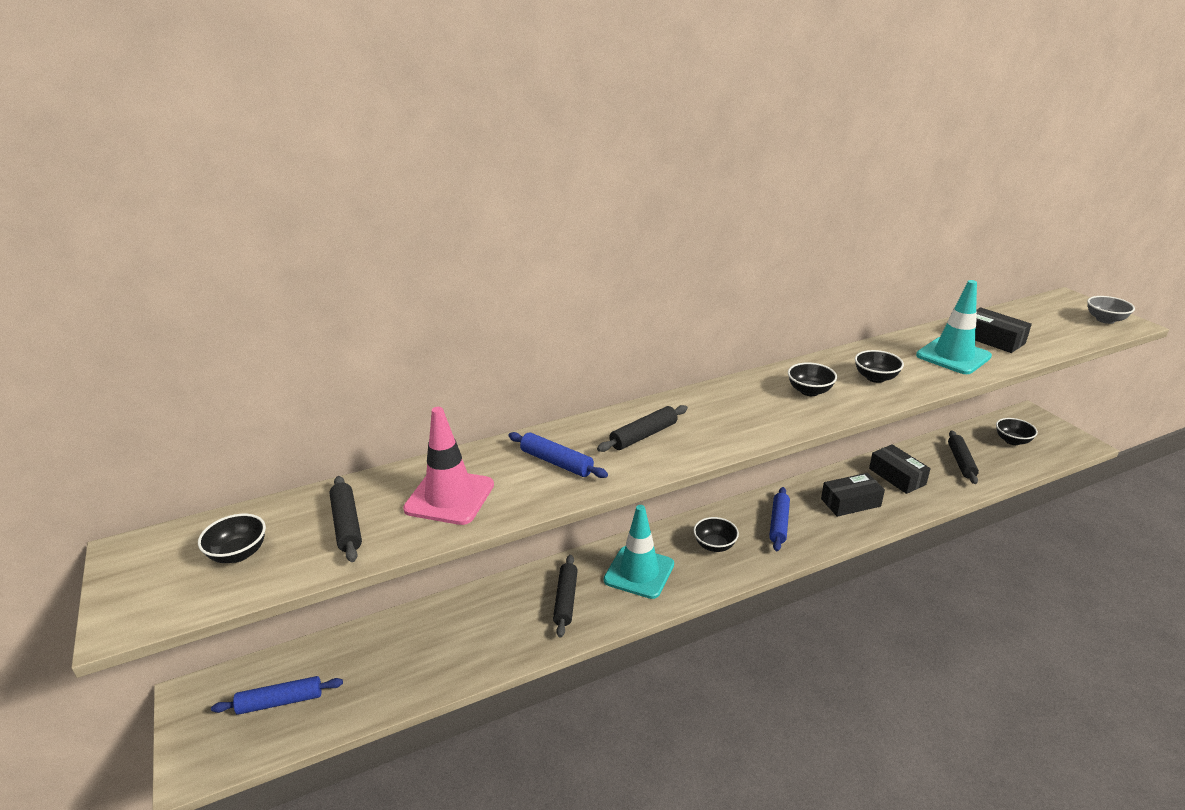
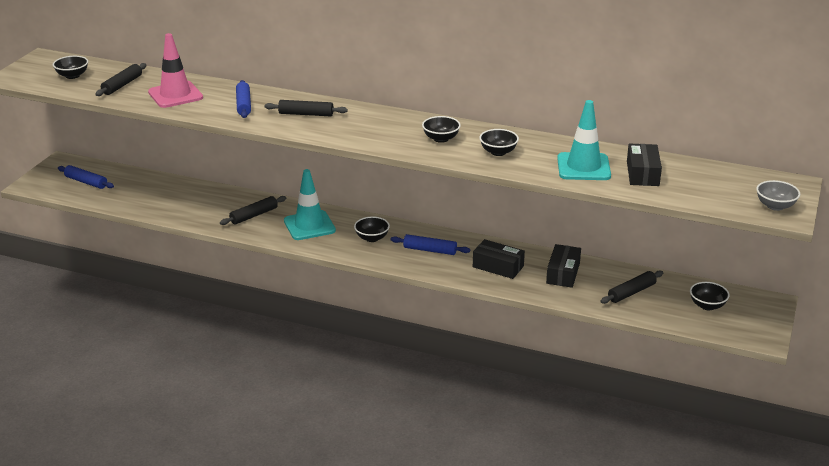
camera: 45 degrees right, 0 degrees up
blue rolling pin [769,487,790,551] -> blue rolling pin turned 45 degrees clockwise [391,234,470,255]

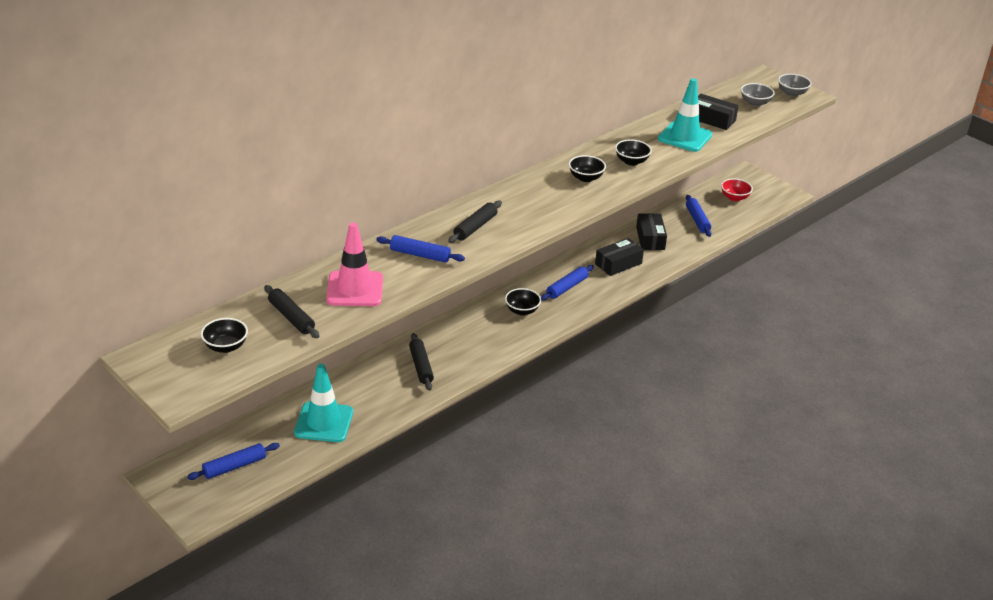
camera: 65 degrees left, 5 degrees up
turquoise traffic cone [284,169,336,240] -> turquoise traffic cone moved to [294,364,353,442]
black box [546,244,581,288] -> black box turned 45 degrees clockwise [636,213,667,250]
black rolling pin [600,270,663,304] -> blue rolling pin [686,195,712,237]
black bowl [690,282,730,310] -> red bowl [721,178,753,201]
none -> grey bowl [741,83,775,107]

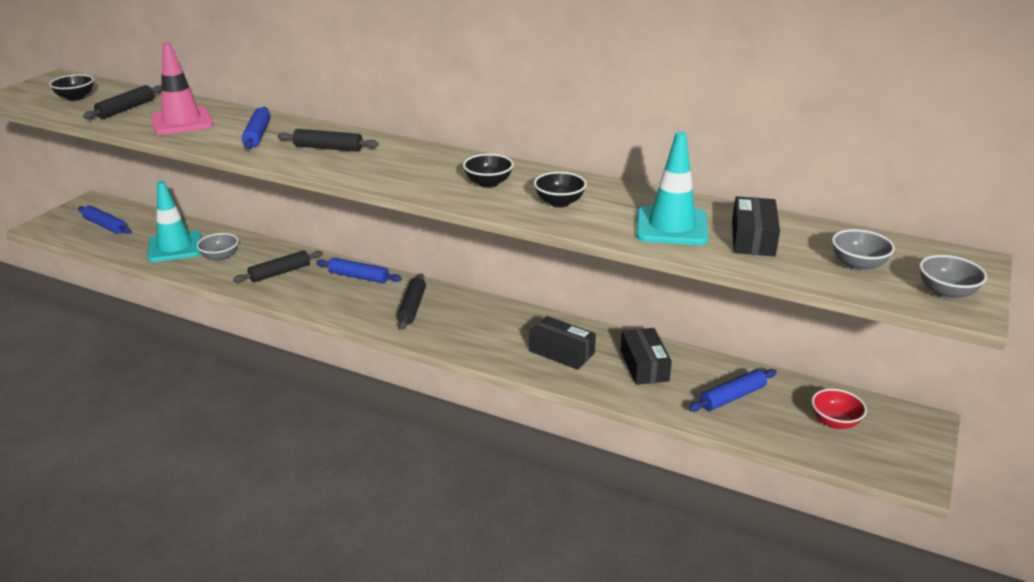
camera: 70 degrees right, 5 degrees down
black bowl [505,288,541,315] -> black rolling pin [397,273,426,330]
blue rolling pin [541,265,594,301] -> blue rolling pin moved to [316,258,402,284]
black box [636,213,667,250] -> black box turned 75 degrees counterclockwise [620,328,672,385]
none -> grey bowl [197,233,239,261]

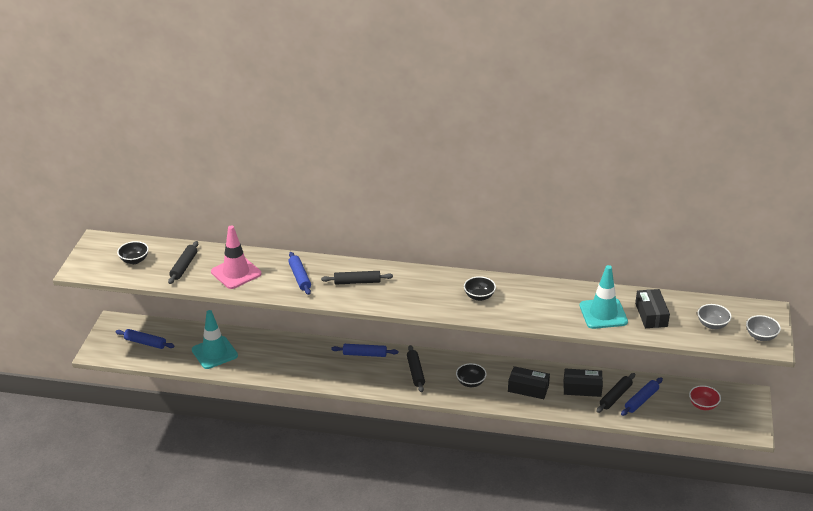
camera: 15 degrees left, 5 degrees up
grey bowl [197,233,239,261] -> none
black rolling pin [233,250,323,283] -> black rolling pin moved to [596,373,635,413]
black bowl [534,172,587,208] -> black bowl moved to [456,363,487,387]
black box [620,328,672,385] -> black box turned 60 degrees counterclockwise [563,369,603,397]

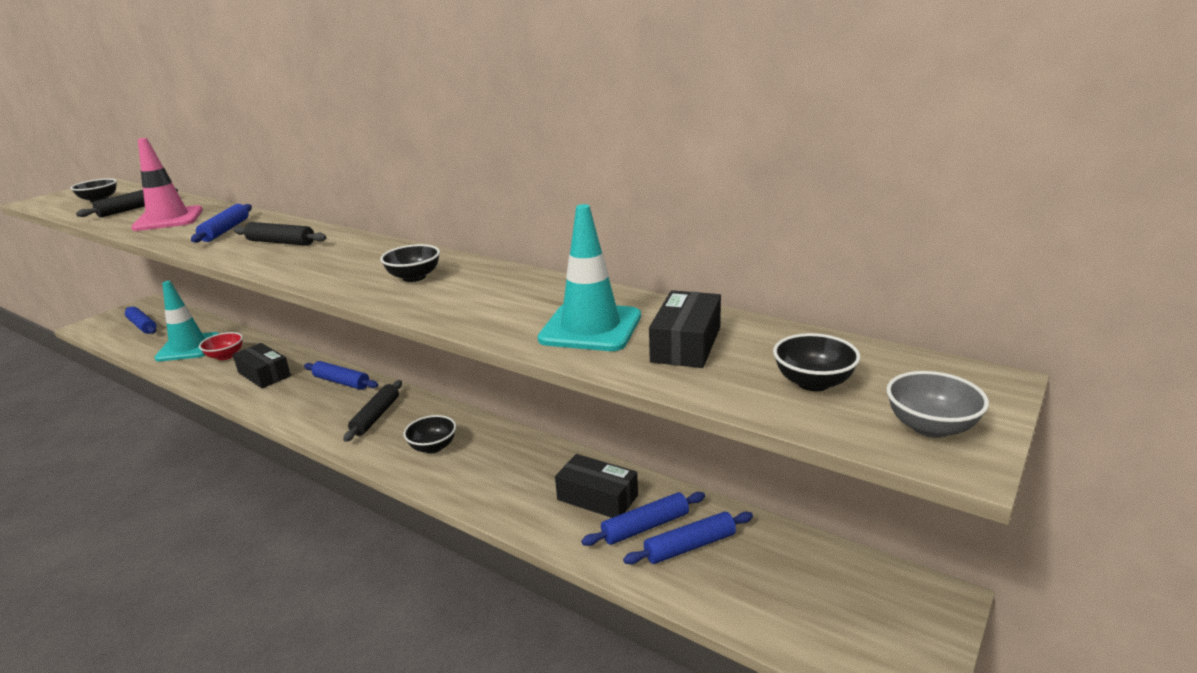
camera: 25 degrees right, 10 degrees down
black box [508,366,550,399] -> black box moved to [232,343,291,388]
black rolling pin [596,373,635,413] -> blue rolling pin [581,492,705,546]
red bowl [689,385,721,410] -> red bowl moved to [199,332,243,360]
grey bowl [697,304,732,329] -> black bowl [773,333,860,391]

